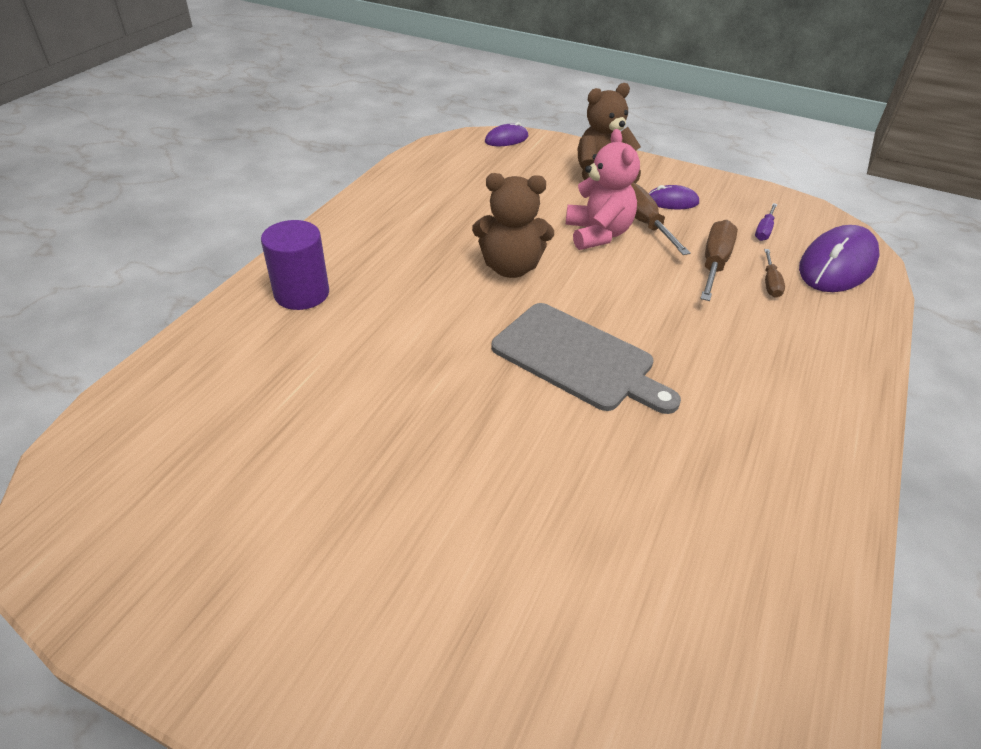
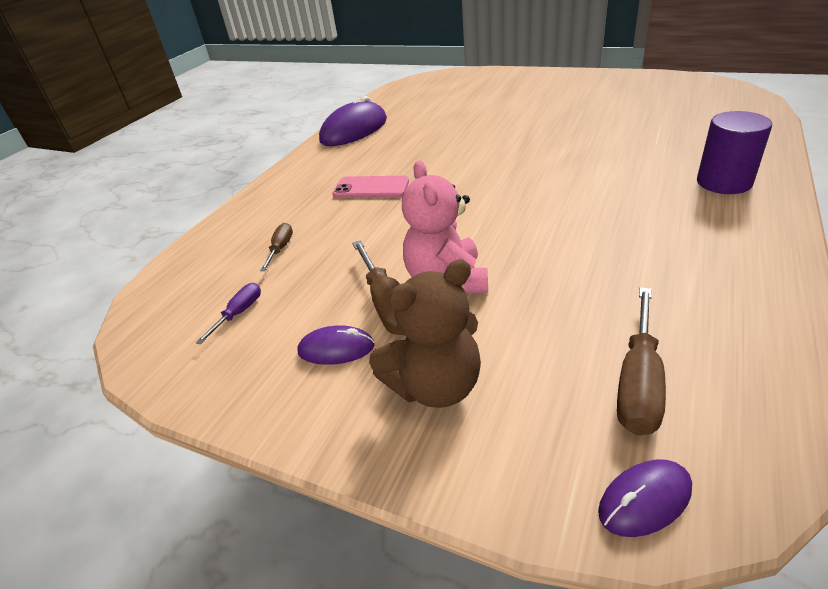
camera: 175 degrees left, 5 degrees down
brown teddy bear [472,173,554,278] -> none
grey cutting board [491,303,681,414] -> none
brown screwdriver [700,220,738,301] -> brown screwdriver moved to [617,287,666,436]
purple mouse [799,225,880,292] -> purple mouse moved to [319,96,387,146]
none -> pink phone [332,176,409,198]

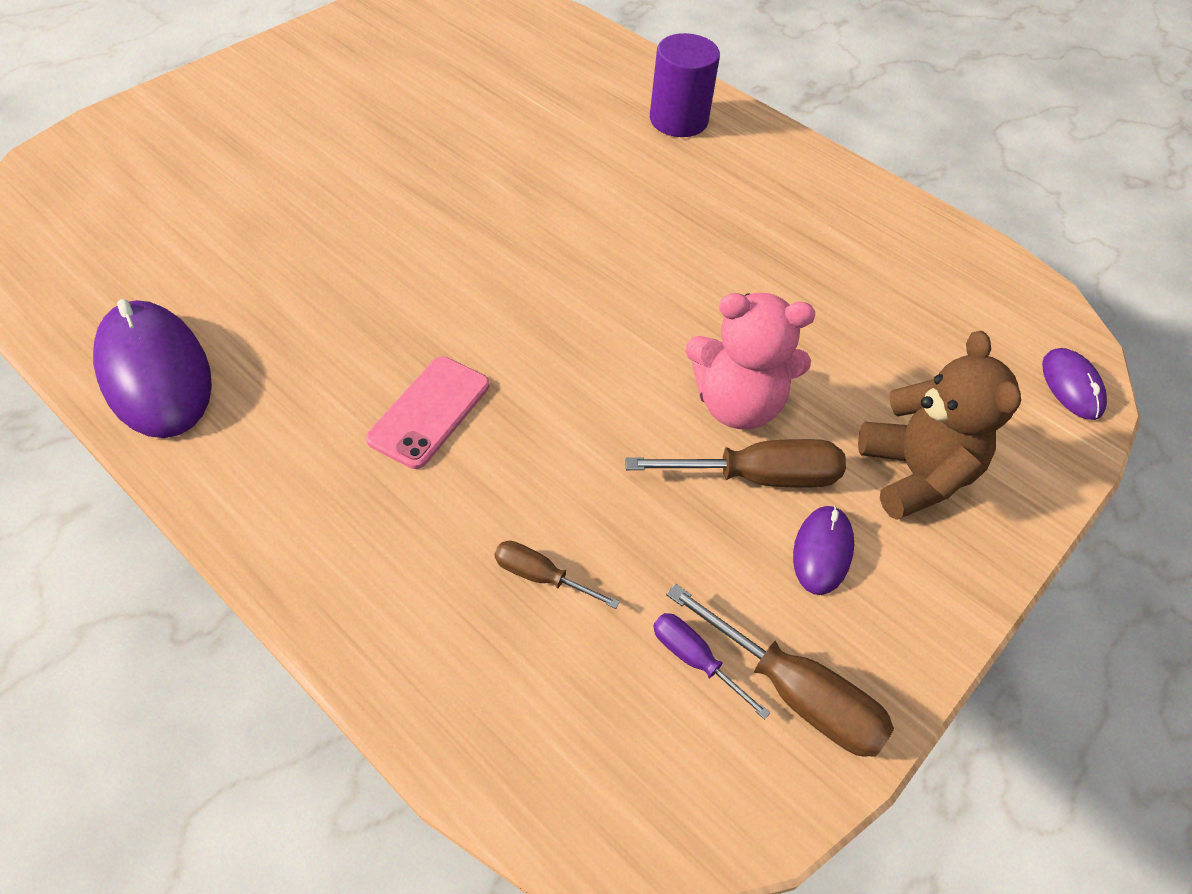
camera: 80 degrees left, 15 degrees up
brown screwdriver [617,287,666,436] -> brown screwdriver moved to [666,583,894,757]

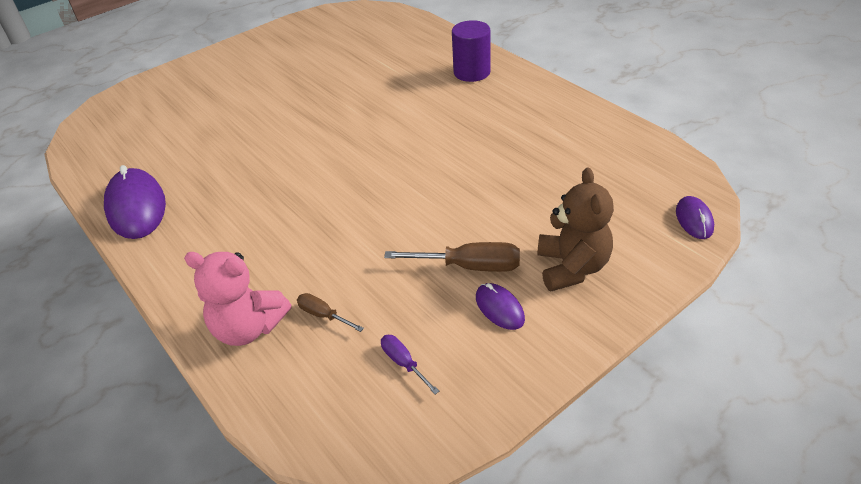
camera: 15 degrees right, 10 degrees down
pink phone [366,357,489,469] -> none
brown screwdriver [666,583,894,757] -> none
pink teddy bear [685,293,815,429] -> pink teddy bear moved to [184,252,291,346]
purple mouse [793,505,854,595] -> purple mouse turned 60 degrees counterclockwise [476,283,525,330]

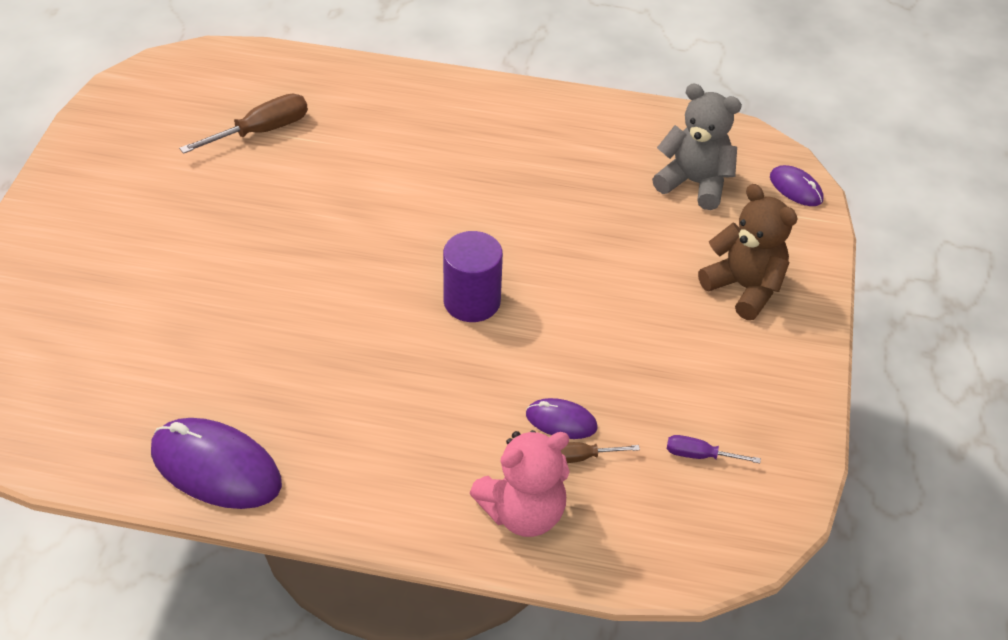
camera: 45 degrees left, 5 degrees up
brown screwdriver [384,242,520,272] -> brown screwdriver moved to [179,94,308,154]
purple cylinder [452,20,491,82] -> purple cylinder moved to [443,231,503,322]
purple mouse [476,283,525,330] -> purple mouse moved to [526,398,597,439]
none -> grey teddy bear [652,84,742,210]

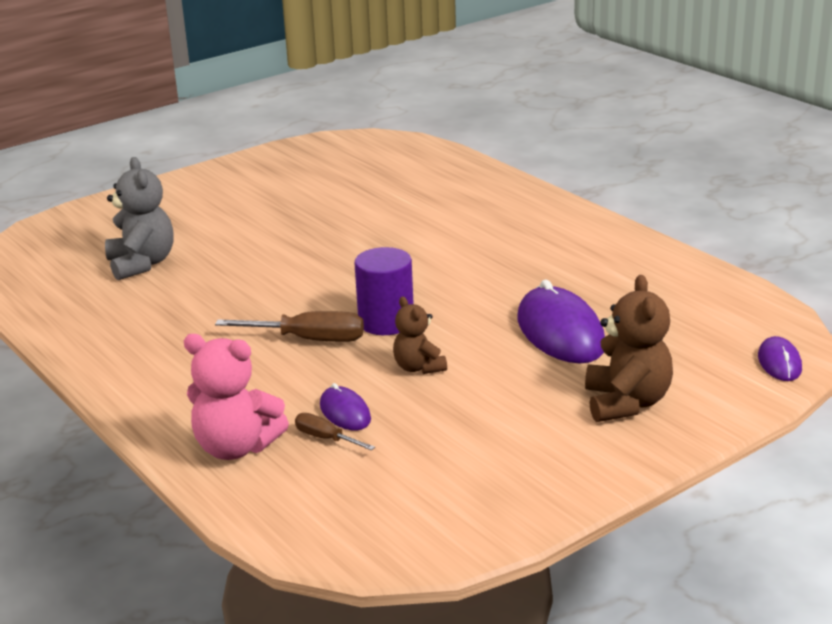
camera: 45 degrees right, 20 degrees down
purple mouse [151,418,282,509] -> purple mouse moved to [517,279,605,364]
brown screwdriver [179,94,308,154] -> brown screwdriver moved to [215,311,364,342]
grey teddy bear [652,84,742,210] -> grey teddy bear moved to [105,157,173,280]
purple screwdriver [667,435,761,463] -> none
none -> brown teddy bear [393,296,447,374]

